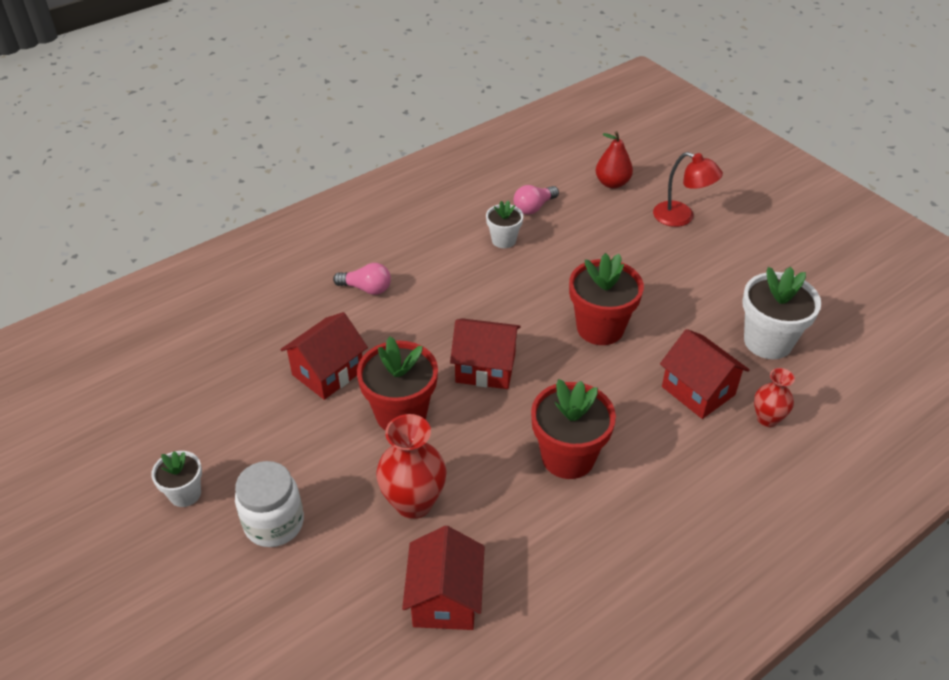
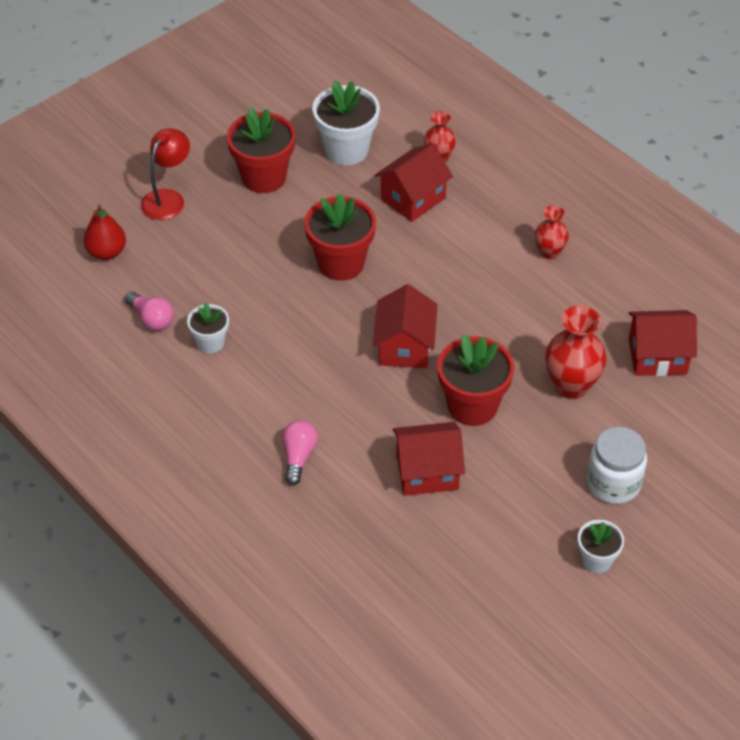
camera: 95 degrees left, 5 degrees up
red house [280,312,368,400] -> red house turned 45 degrees counterclockwise [393,422,465,496]
red flower pot [531,379,616,479] -> red flower pot moved to [227,107,295,193]
none -> red vase [535,205,569,259]

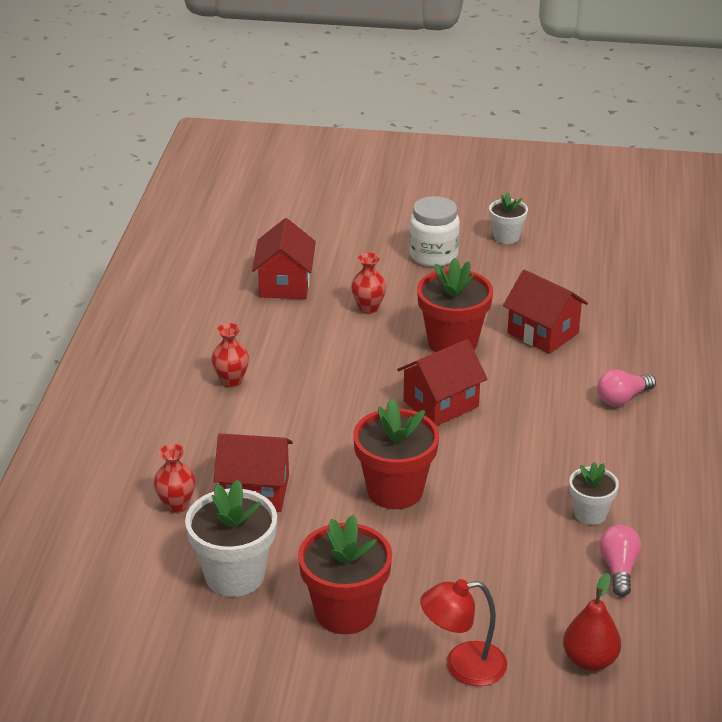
camera: 130 degrees left, 15 degrees down
red vase [545,305,606,399] -> red vase [351,253,386,314], size x0.60
red house [628,310,697,376] -> red house turned 45 degrees clockwise [252,218,316,299]

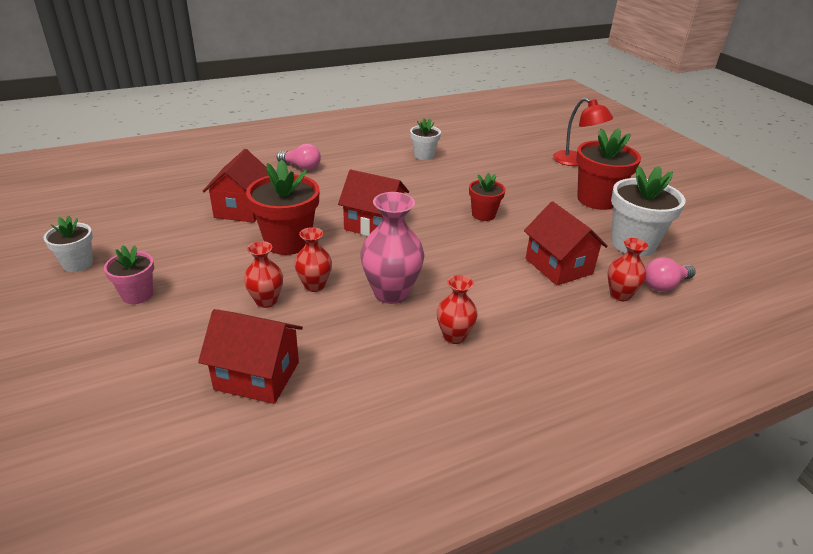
camera: 125 degrees left, 0 degrees up
red house [252,218,316,299] -> red house turned 45 degrees clockwise [198,309,303,404]
red flower pot [353,398,439,509] -> red flower pot [469,172,505,221], size x0.57
white jar [409,196,460,267] -> pink flower pot [104,245,154,304]
red pear [563,573,621,671] -> none
pink light bulb [600,525,641,597] -> pink light bulb moved to [646,257,696,292]
none -> red vase [294,227,332,292]
none -> pink vase [360,192,425,304]

